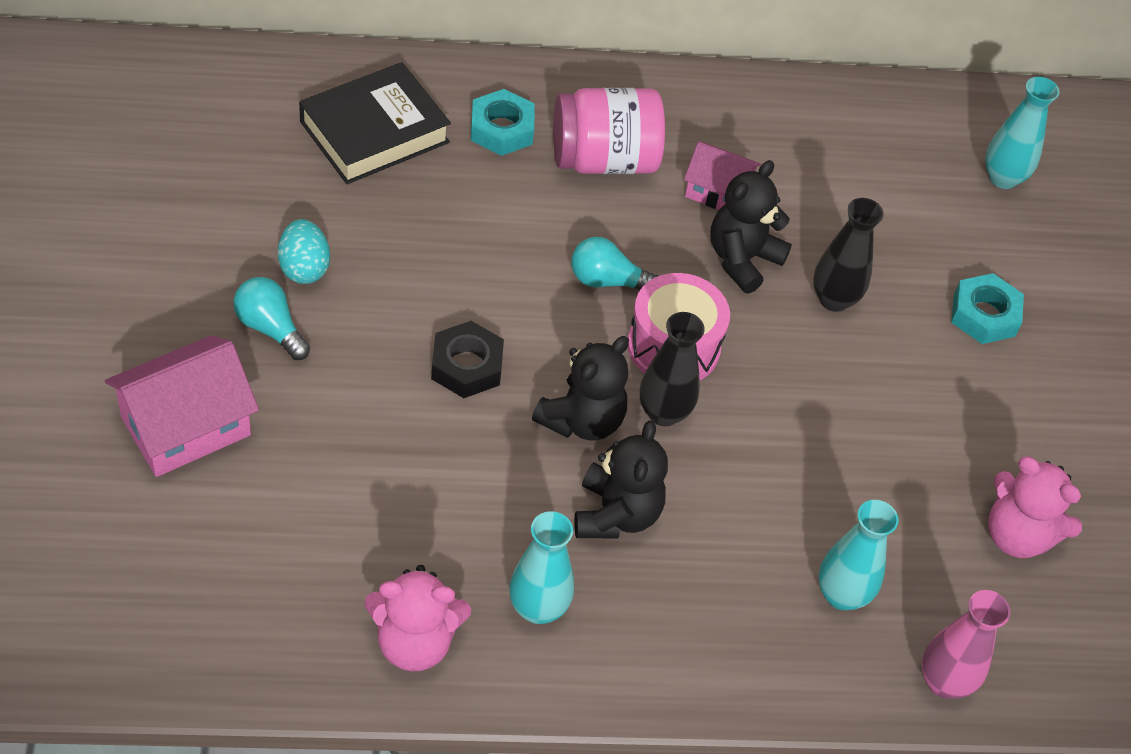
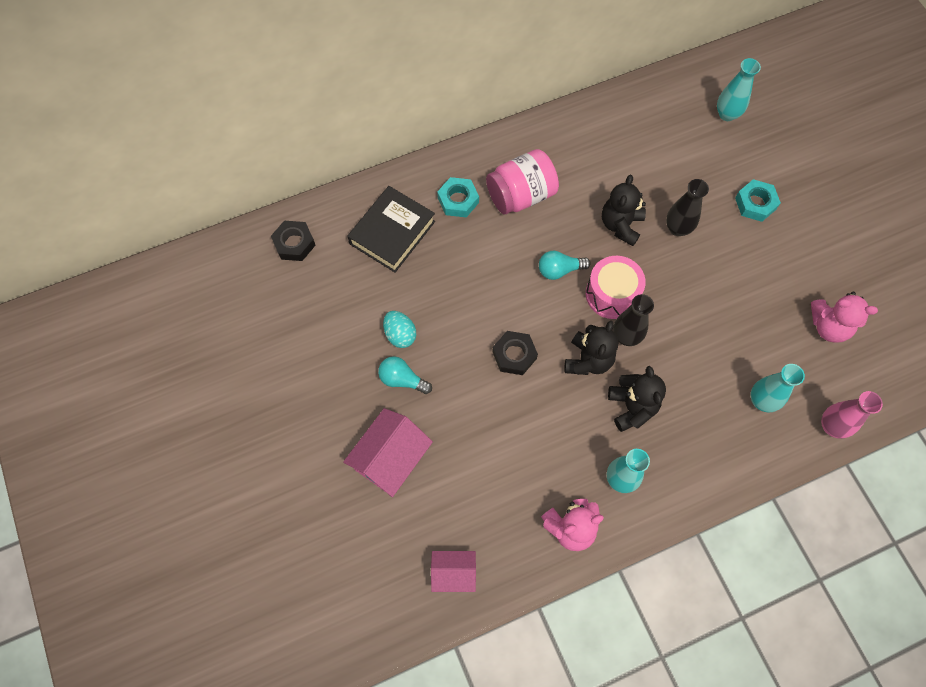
camera: 15 degrees left, 15 degrees up
pink house [684,142,761,210] -> pink house moved to [431,551,476,592]
none -> black nut [271,221,316,261]

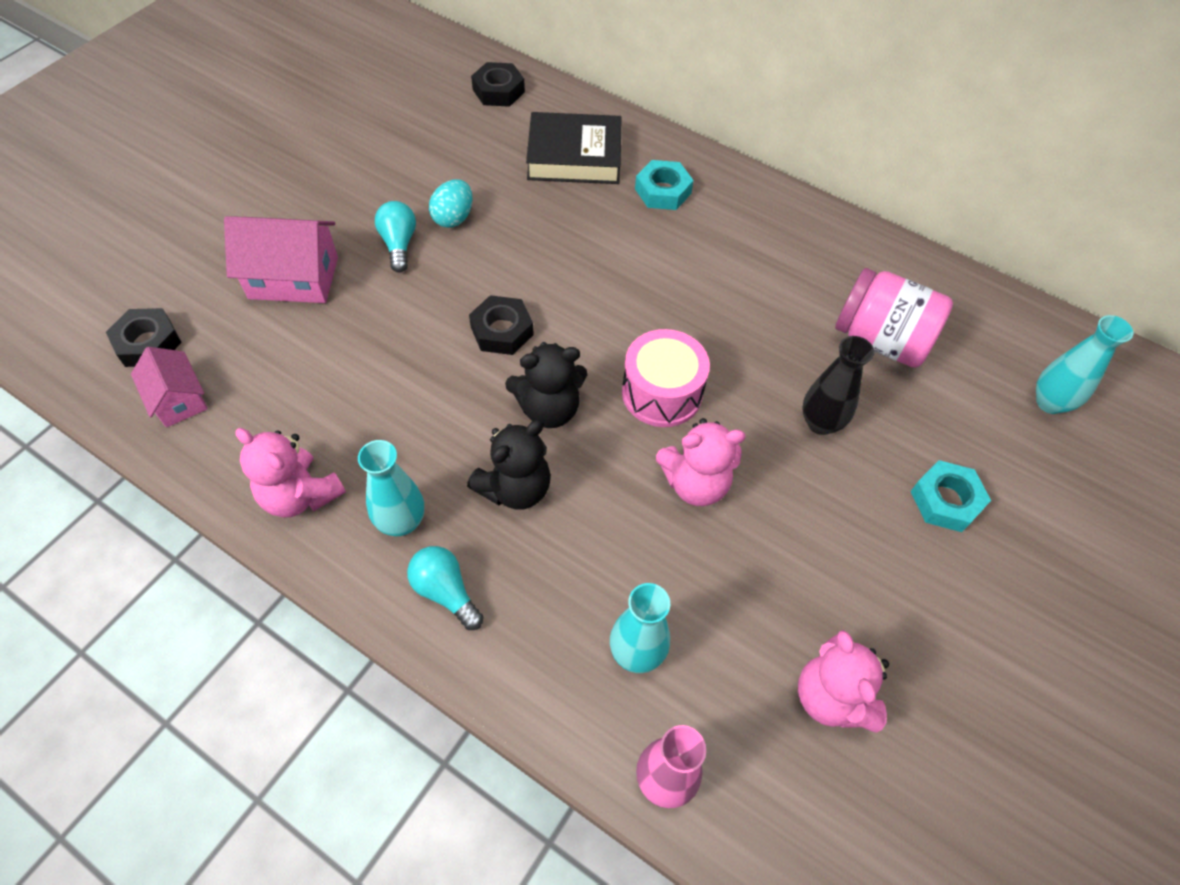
camera: 55 degrees right, 10 degrees down
pink jar [486,149,559,214] -> pink jar moved to [835,268,953,368]
turquoise light bulb [539,251,591,280] -> turquoise light bulb moved to [407,546,484,630]
black teddy bear [602,175,646,246] -> none
black vase [613,294,654,346] -> none
none -> black nut [106,308,182,367]
none -> pink teddy bear [656,418,746,506]

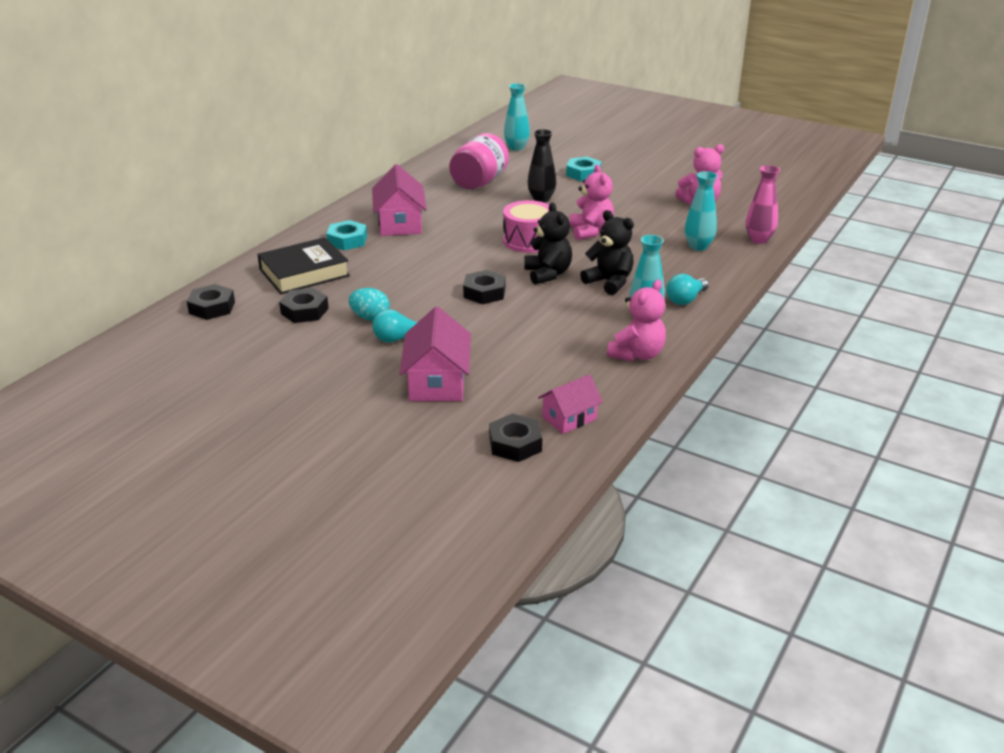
camera: 90 degrees left, 25 degrees down
black book [526,112,622,184] -> black book turned 60 degrees clockwise [257,237,350,294]
none -> black nut [279,288,329,323]
none -> pink house [372,164,427,236]

